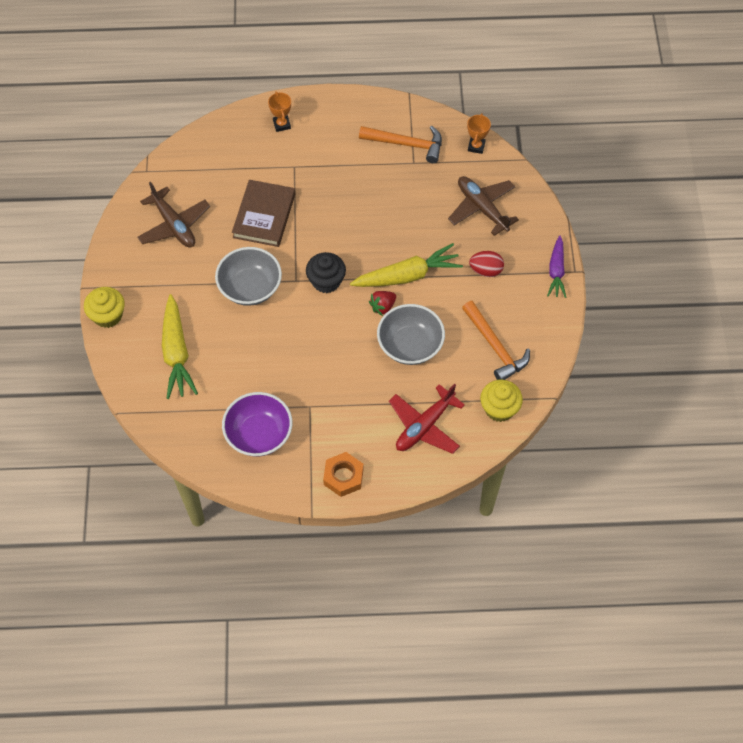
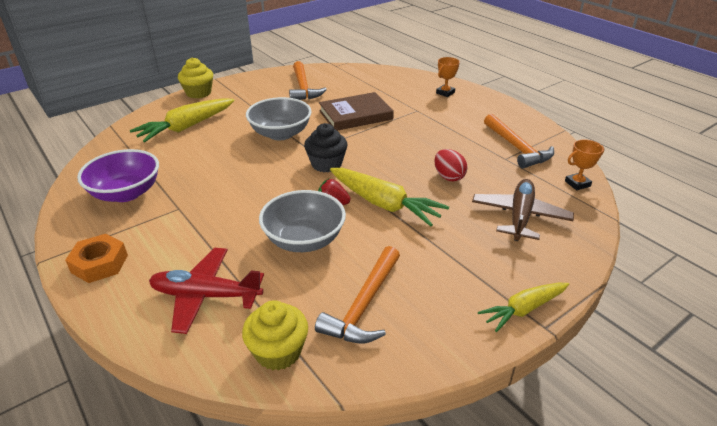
camera: 55 degrees right, 25 degrees down
brown plane [137,182,210,248] -> orange hammer [289,61,327,100]
red egg [469,251,504,277] -> red egg moved to [434,149,468,182]
purple carrot [547,236,566,298] -> yellow carrot [478,283,569,332]

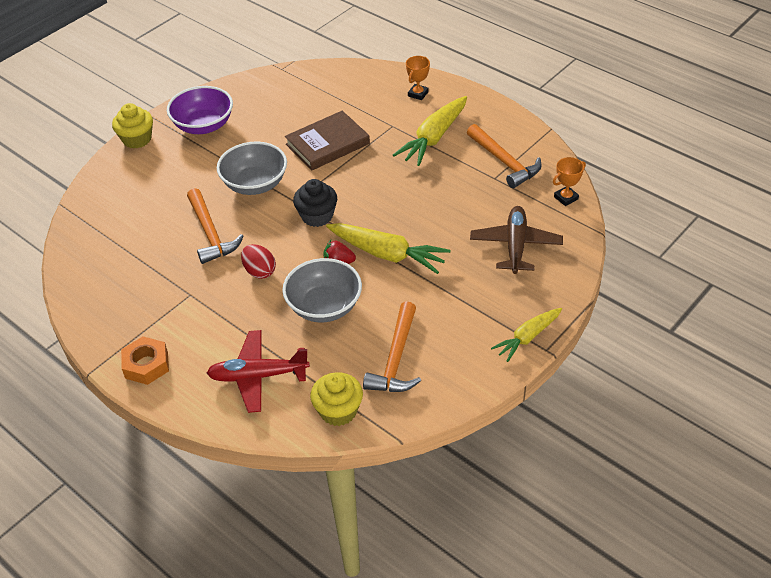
camera: 10 degrees left, 10 degrees up
purple bowl [77,149,159,202] -> purple bowl moved to [167,86,233,134]
yellow carrot [130,98,235,142] -> yellow carrot moved to [393,96,467,166]
orange hammer [289,61,327,100] -> orange hammer moved to [187,188,244,264]
red egg [434,149,468,182] -> red egg moved to [241,244,276,279]

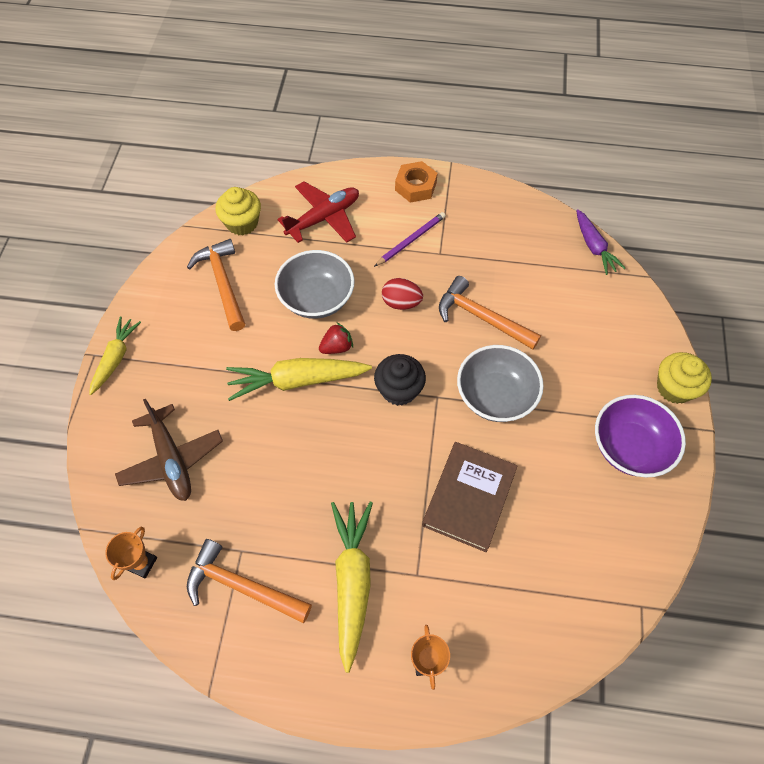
camera: 145 degrees right, 15 degrees up
none -> purple pencil [374,212,446,267]
none -> purple carrot [576,209,625,275]

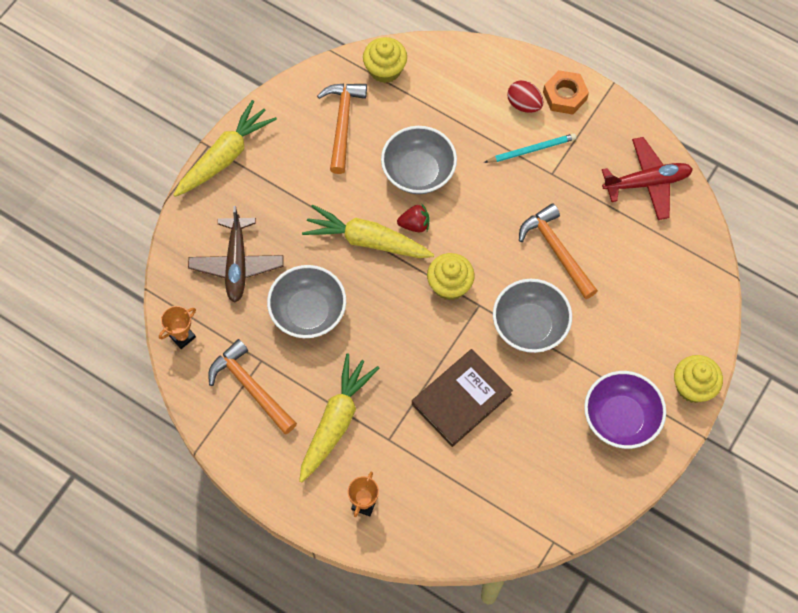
camera: 25 degrees right, 5 degrees up
yellow carrot [89,316,141,395] -> yellow carrot [174,100,277,197], size x1.57
red plane [277,181,359,243] -> red plane moved to [602,137,693,220]
purple pencil [374,212,446,267] -> turquoise pencil [484,133,576,163]
black cupcake [374,354,426,406] -> yellow cupcake [427,253,475,300]
red egg [382,278,423,310] -> red egg moved to [507,80,543,113]
purple carrot [576,209,625,275] -> none
none -> grey bowl [267,265,346,338]

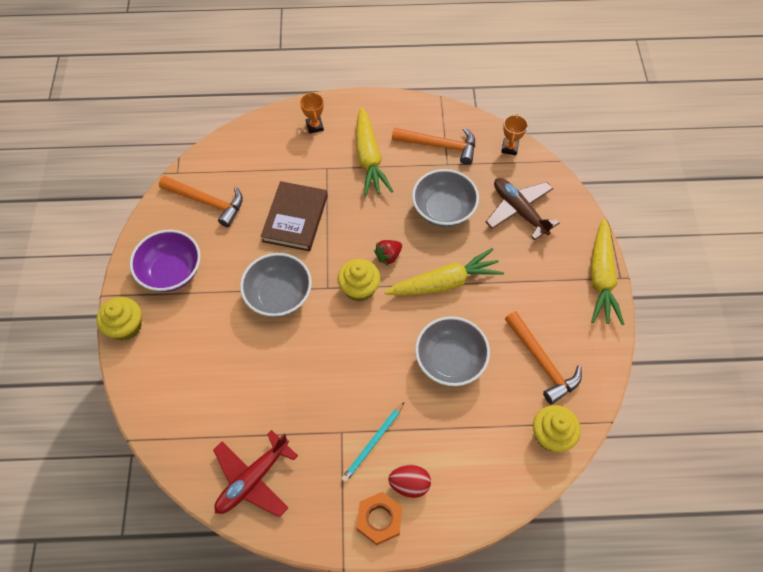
camera: 145 degrees right, 5 degrees down
red strawberry [397,203,430,232] -> red strawberry moved to [374,240,402,265]
orange hammer [519,203,598,299] -> orange hammer moved to [159,176,243,227]

